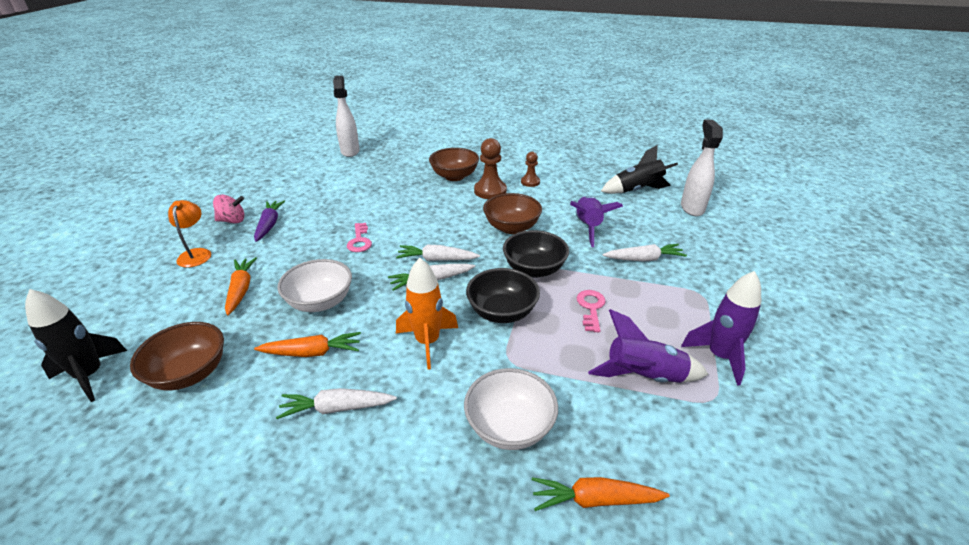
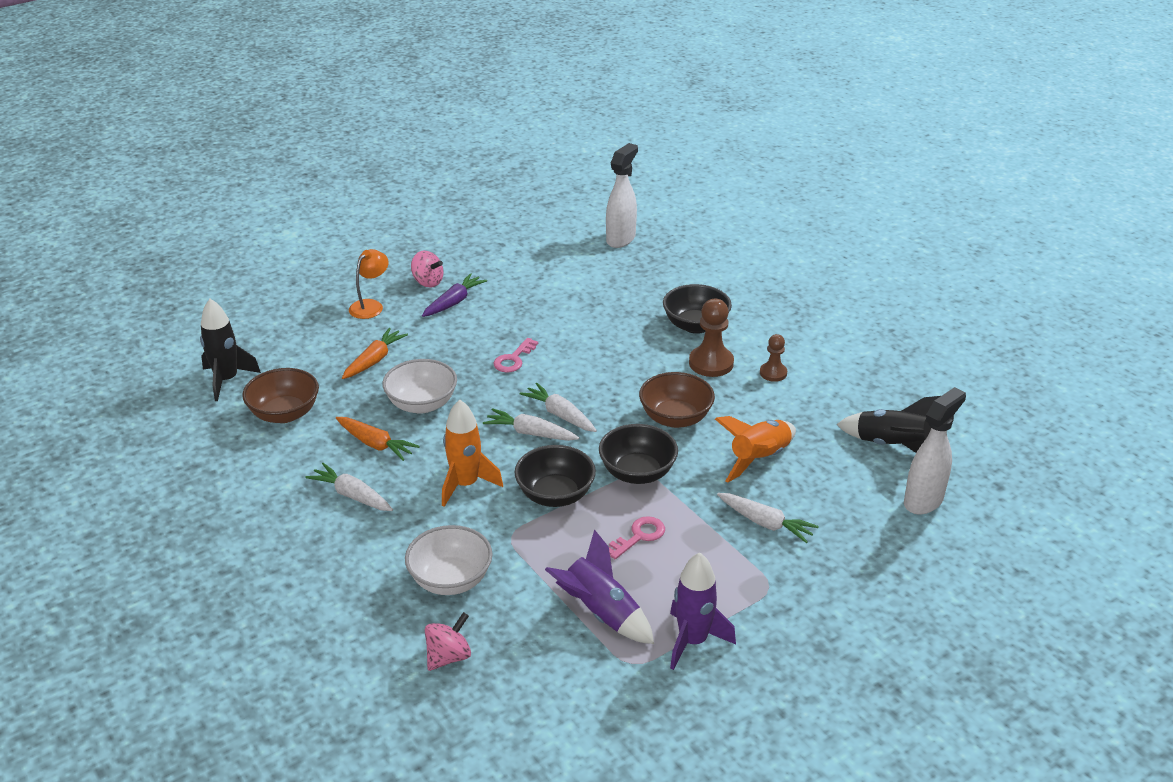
camera: 40 degrees right, 0 degrees up
brown bowl [429,148,479,181] -> black bowl [663,284,732,334]
orange carrot [532,477,669,511] -> pink spinning top [425,612,471,671]
purple rocket [570,196,623,247] -> orange rocket [715,416,796,482]

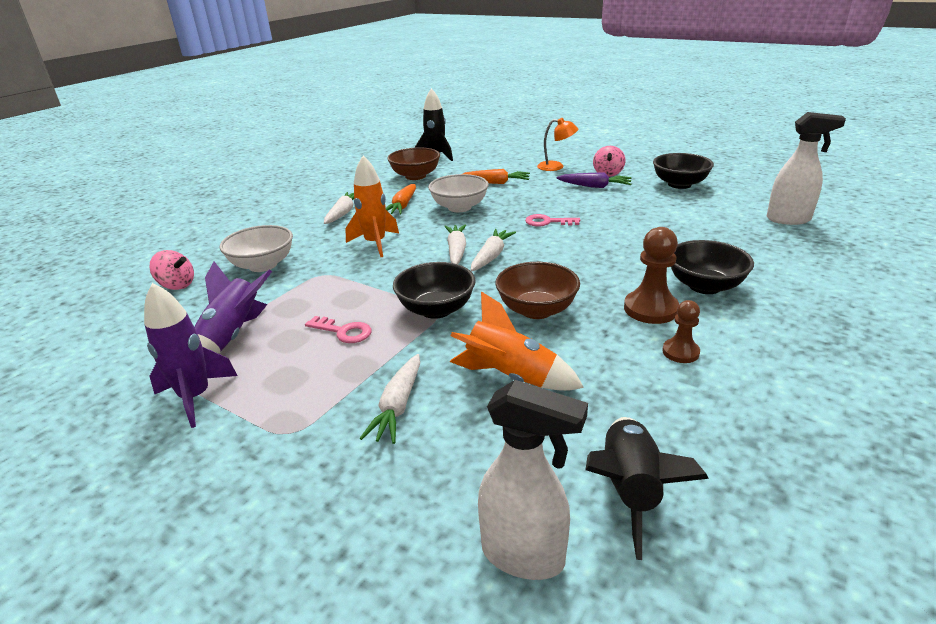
camera: 70 degrees right, 5 degrees down
black bowl [515,445,596,507] -> black bowl moved to [653,153,714,189]

